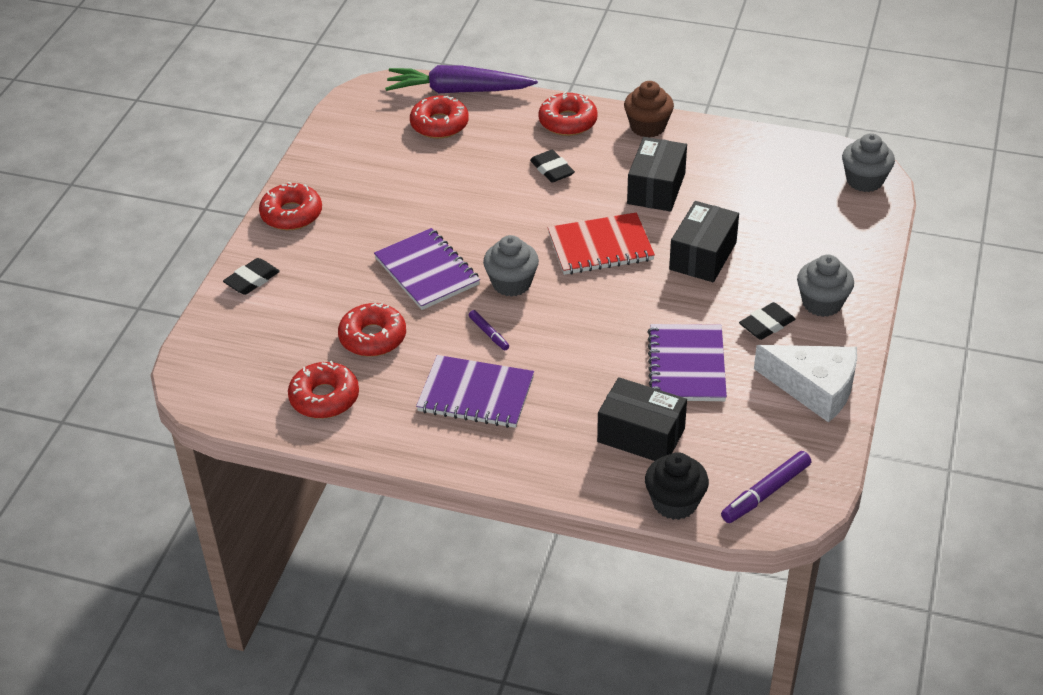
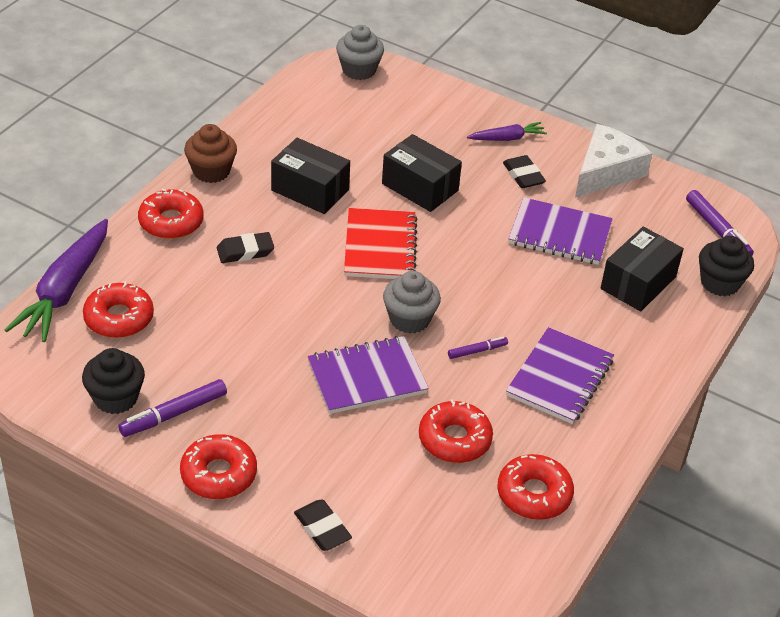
camera: 80 degrees left, 0 degrees up
grey cupcake [797,255,854,317] -> purple carrot [467,122,547,141]
none -> black cupcake [82,348,145,414]
none -> purple marker [118,379,227,437]

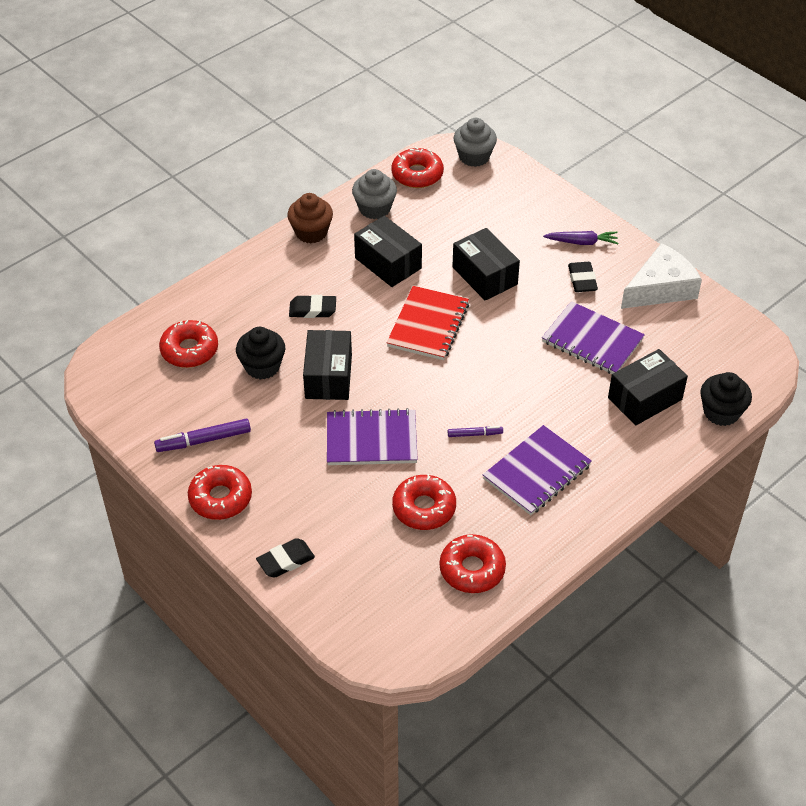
camera: 20 degrees right, 5 degrees up
purple carrot [5,219,108,342] -> none
black cupcake [82,348,145,414] -> black cupcake moved to [236,327,285,380]
red donut [138,189,204,239] -> red donut moved to [391,147,444,188]
black eraser [294,499,352,551] -> black eraser turned 75 degrees clockwise [256,538,315,578]
grey cupcake [383,271,441,334] -> grey cupcake moved to [352,169,397,219]
purple marker [686,190,754,255] -> none
none -> black box [303,330,352,400]

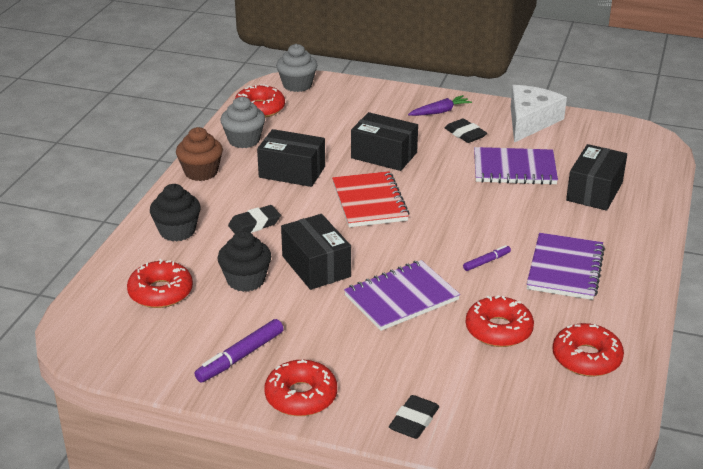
camera: 30 degrees left, 15 degrees down
black cupcake [700,372,752,426] -> black cupcake moved to [150,184,201,242]

